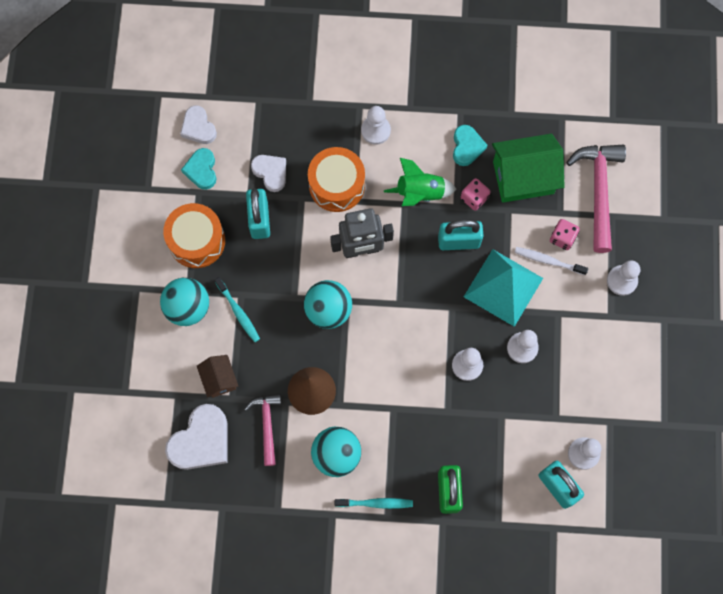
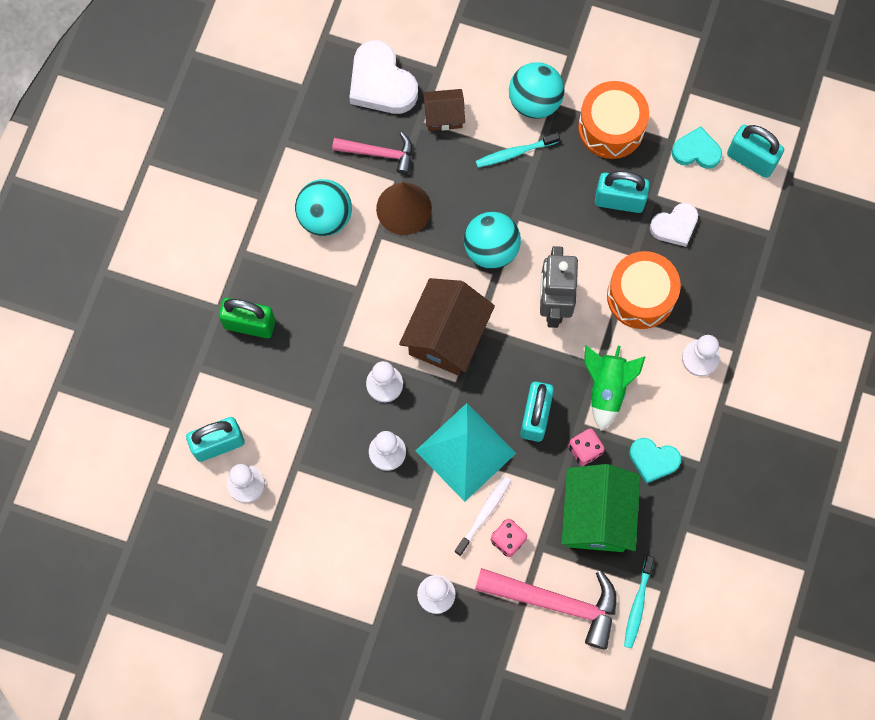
camera: 105 degrees right, 0 degrees up
white heart [180,105,217,144] -> turquoise padlock [727,125,784,178]
turquoise toothbrush [335,498,413,509] -> turquoise toothbrush moved to [624,556,654,648]
none -> brown house [399,278,495,376]

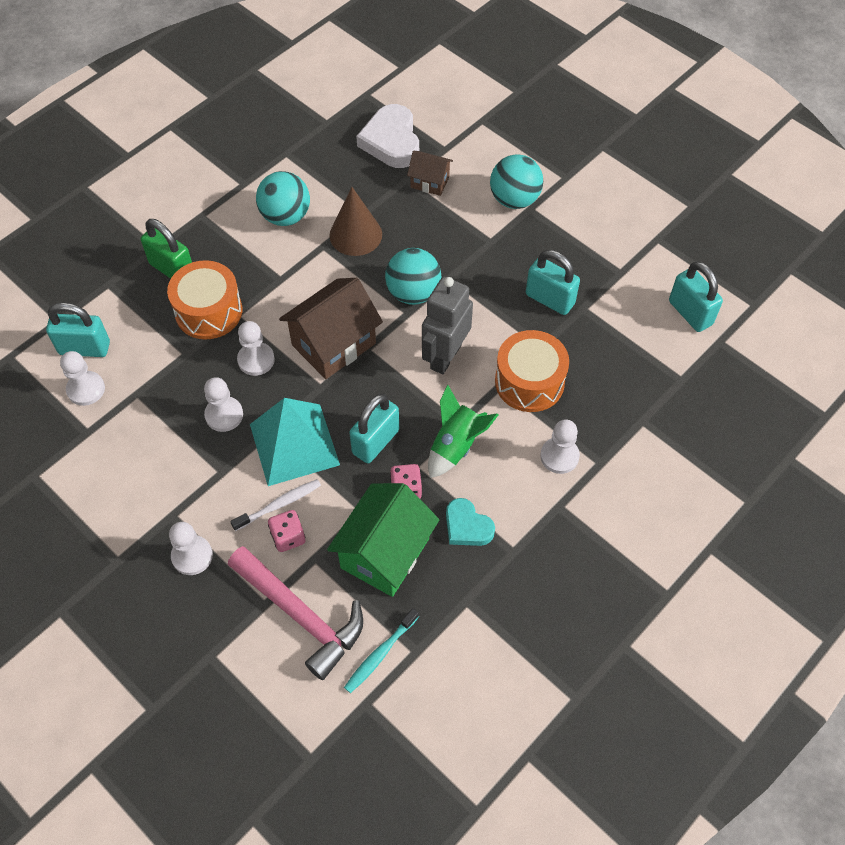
camera: 25 degrees right, 15 degrees down
pink hammer [332,132,412,175] -> none
turquoise toothbrush [476,133,560,168] -> none
orange drum [578,81,649,159] -> orange drum moved to [167,260,242,339]
white heart [650,203,698,247] -> none
turquoise heart [672,126,722,169] -> none

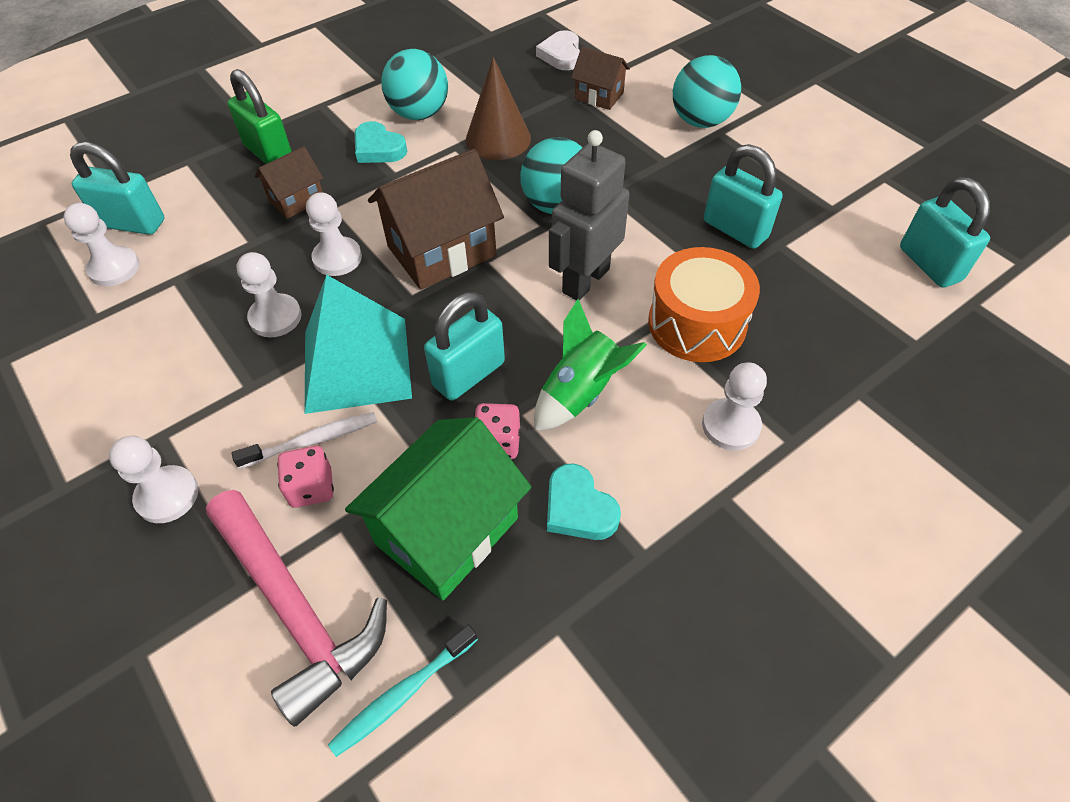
camera: 10 degrees right, 5 degrees down
orange drum [167,260,242,339] -> brown house [255,146,323,219]
white heart [356,104,419,168] -> white heart [536,30,580,71], size x0.61
none -> turquoise heart [355,121,407,163]

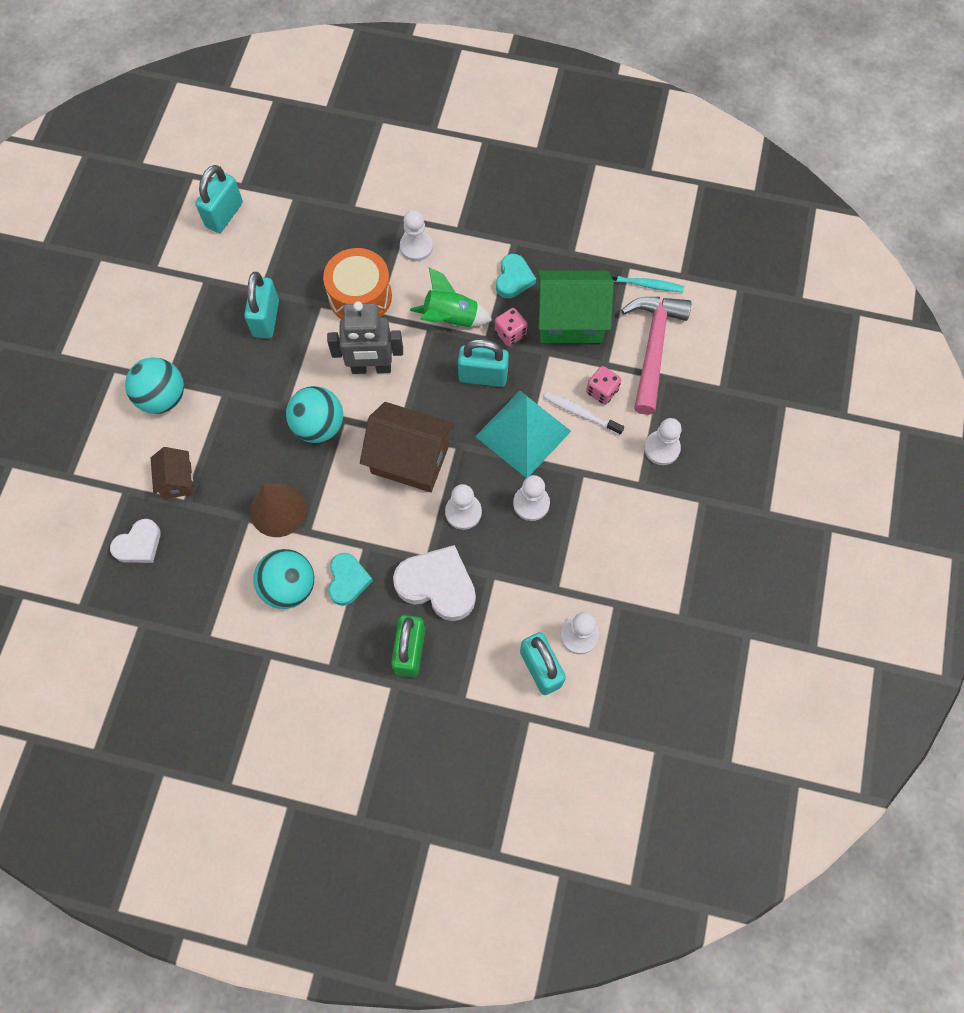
camera: 130 degrees left, 15 degrees up
brown house [255,146,323,219] -> white heart [393,545,476,621]

